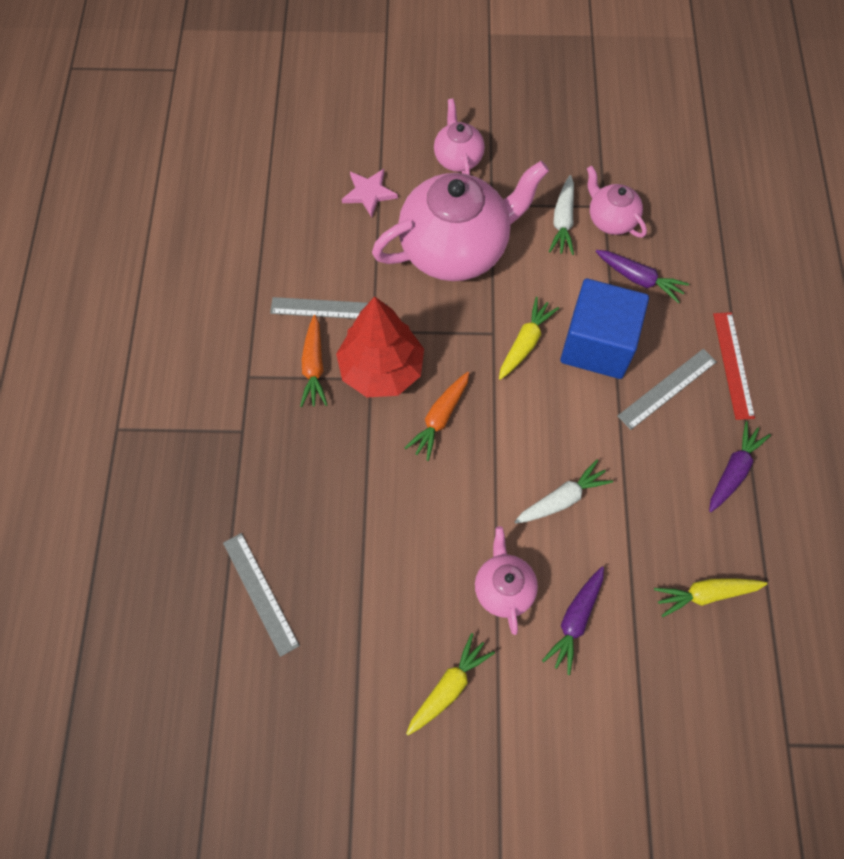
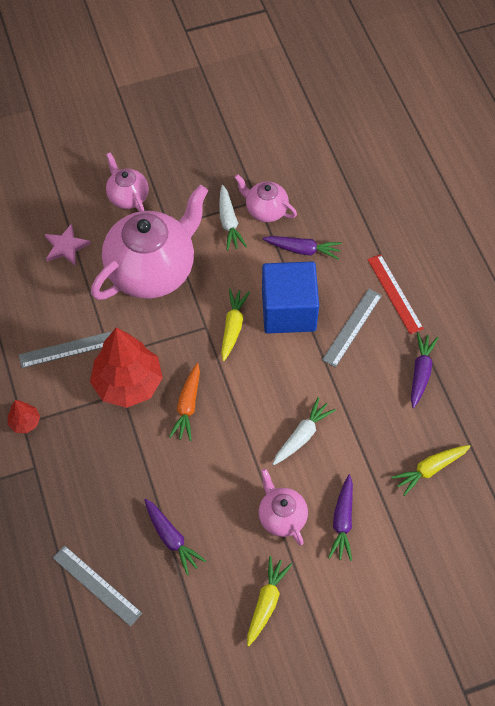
camera: 20 degrees left, 5 degrees down
orange carrot [300,315,327,407] -> none
none -> red tree [8,400,40,433]
none -> purple carrot [144,499,206,575]

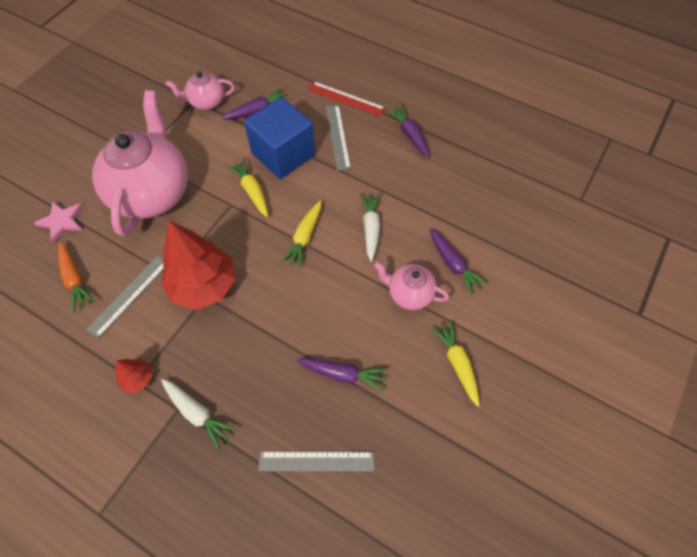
camera: 40 degrees left, 0 degrees up
pink teapot [106,152,149,212] -> none
orange carrot [169,363,200,441] -> orange carrot moved to [58,242,95,312]
white carrot [219,185,247,251] -> white carrot moved to [161,379,236,450]
yellow carrot [392,445,471,496] -> yellow carrot moved to [280,201,321,268]

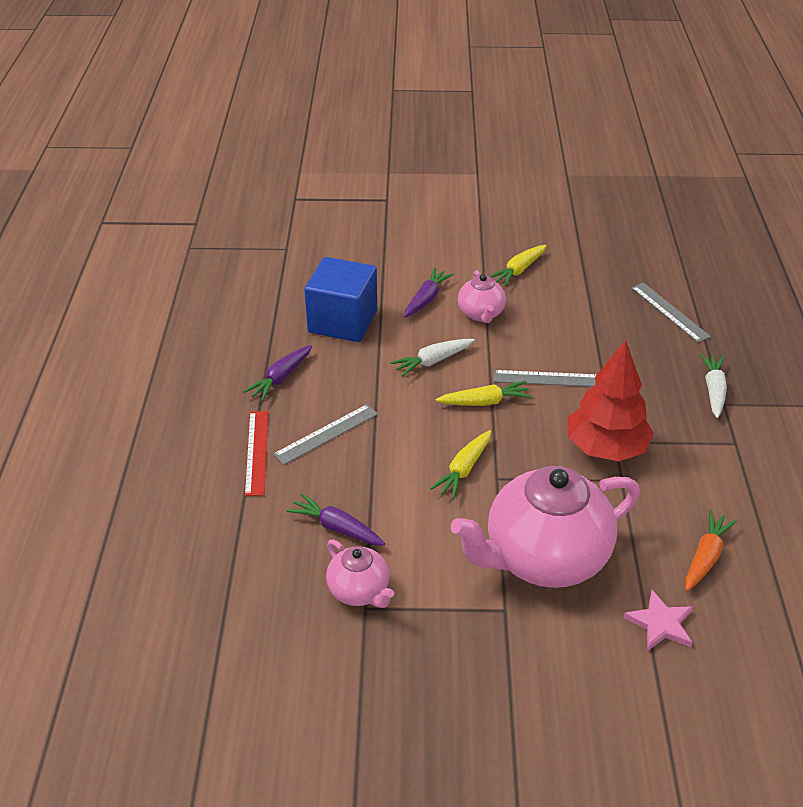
camera: 120 degrees left, 20 degrees down
grey ruler [86,256,164,338] -> grey ruler moved to [494,370,597,387]
red tree [115,359,153,393] -> none
blue cube [244,97,315,179] -> blue cube moved to [304,257,377,342]
purple carrot [297,358,388,392] -> none

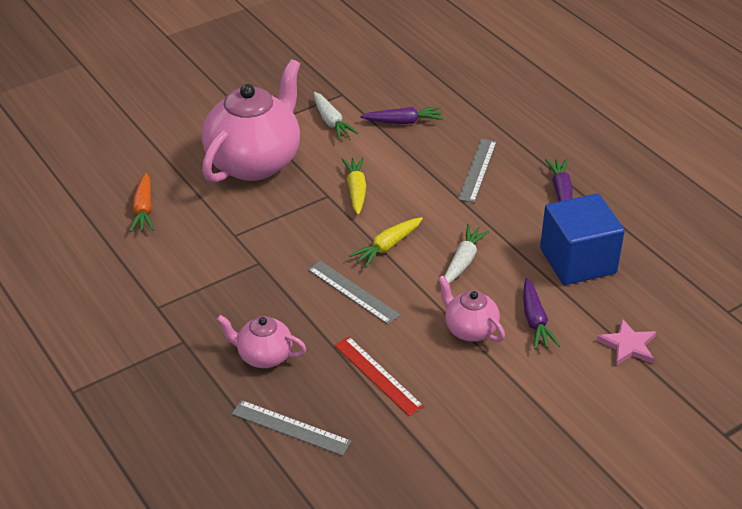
camera: 145 degrees right, 0 degrees up
red ruler [245,411,268,496] -> red ruler moved to [334,337,424,416]
pink teapot [326,539,394,608] -> pink teapot moved to [216,315,306,368]
yellow carrot [489,245,547,287] -> none
grey ruler [494,370,597,387] -> grey ruler turned 75 degrees clockwise [308,261,400,325]
red tree [568,340,654,462] -> none
pink star [623,590,693,651] -> pink star moved to [597,319,656,365]
white carrot [700,353,727,418] -> white carrot moved to [314,92,358,140]

